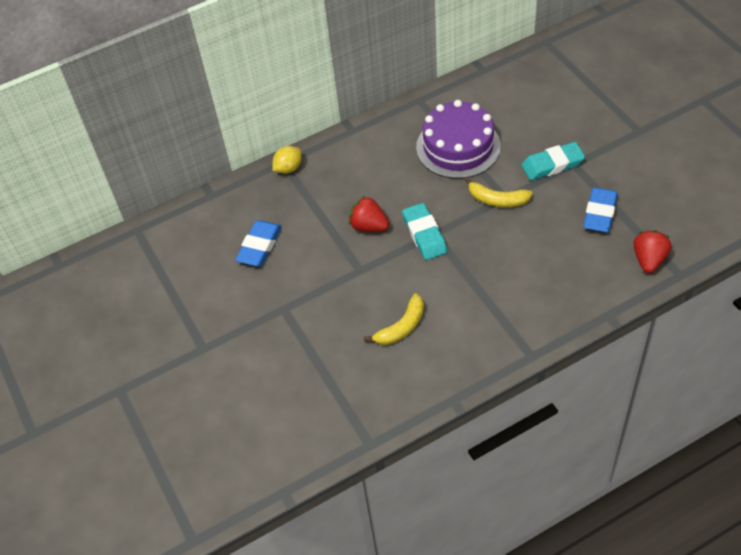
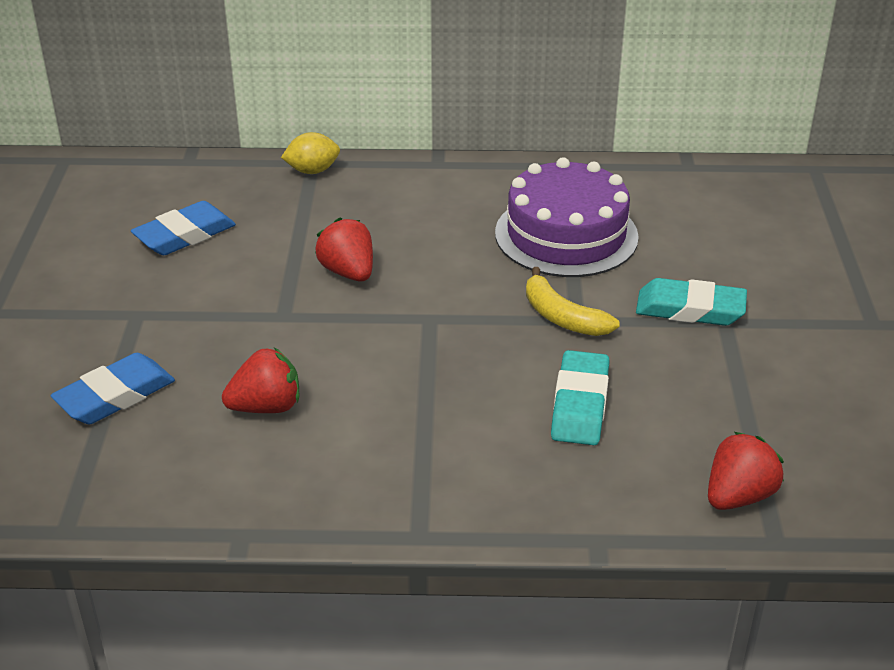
camera: 25 degrees right, 15 degrees down
yellow banana [364,293,424,345] -> red strawberry [222,348,299,413]
turquoise eraser [402,203,448,260] -> turquoise eraser moved to [551,350,610,445]
blue eraser [583,187,618,233] -> blue eraser moved to [50,353,175,424]

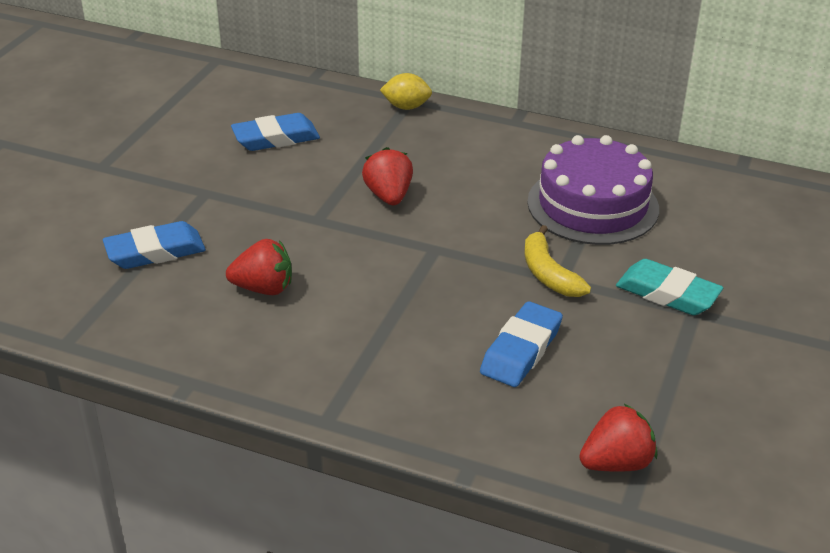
camera: 20 degrees right, 0 degrees up
turquoise eraser [551,350,610,445] -> blue eraser [480,301,563,387]

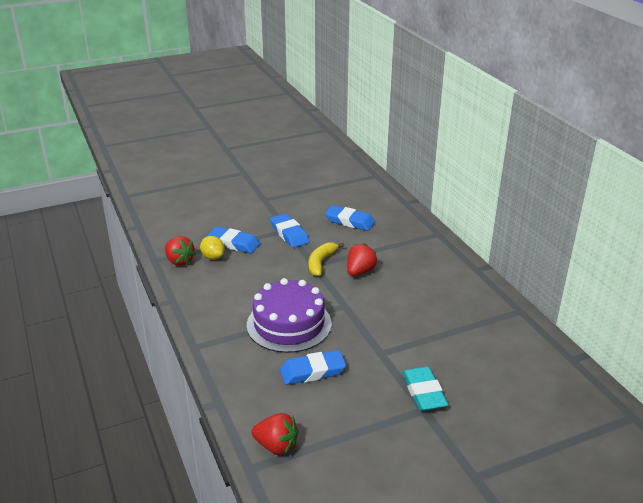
camera: 45 degrees right, 5 degrees down
red strawberry [226,239,292,295] -> red strawberry moved to [165,236,196,266]
yellow lemon [380,73,432,110] -> yellow lemon moved to [200,236,225,260]
yellow banana [524,225,591,297] -> yellow banana moved to [309,242,344,276]
purple cake [527,135,659,245] -> purple cake moved to [247,278,332,353]
none -> blue eraser [270,213,309,248]

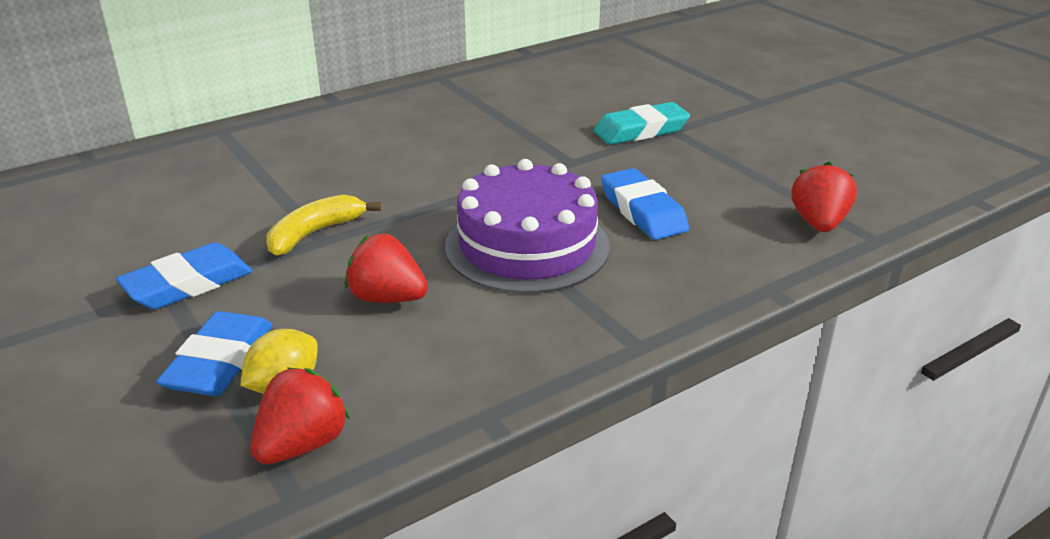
camera: 100 degrees left, 0 degrees up
yellow banana [309,242,344,276] -> yellow banana turned 120 degrees clockwise [267,195,381,256]
blue eraser [325,205,375,231] -> none
red strawberry [347,243,377,276] -> red strawberry moved to [345,234,428,303]

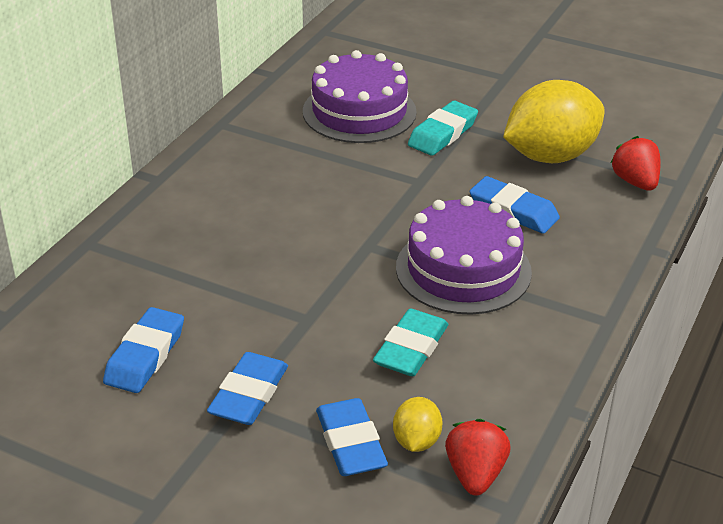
camera: 30 degrees left, 5 degrees up
yellow banana [267,195,381,256] -> none
red strawberry [345,234,428,303] -> turquoise eraser [373,308,448,376]
none -> blue eraser [103,307,184,393]
none -> purple cake [303,50,417,143]
none -> yellow lemon [503,80,605,163]

